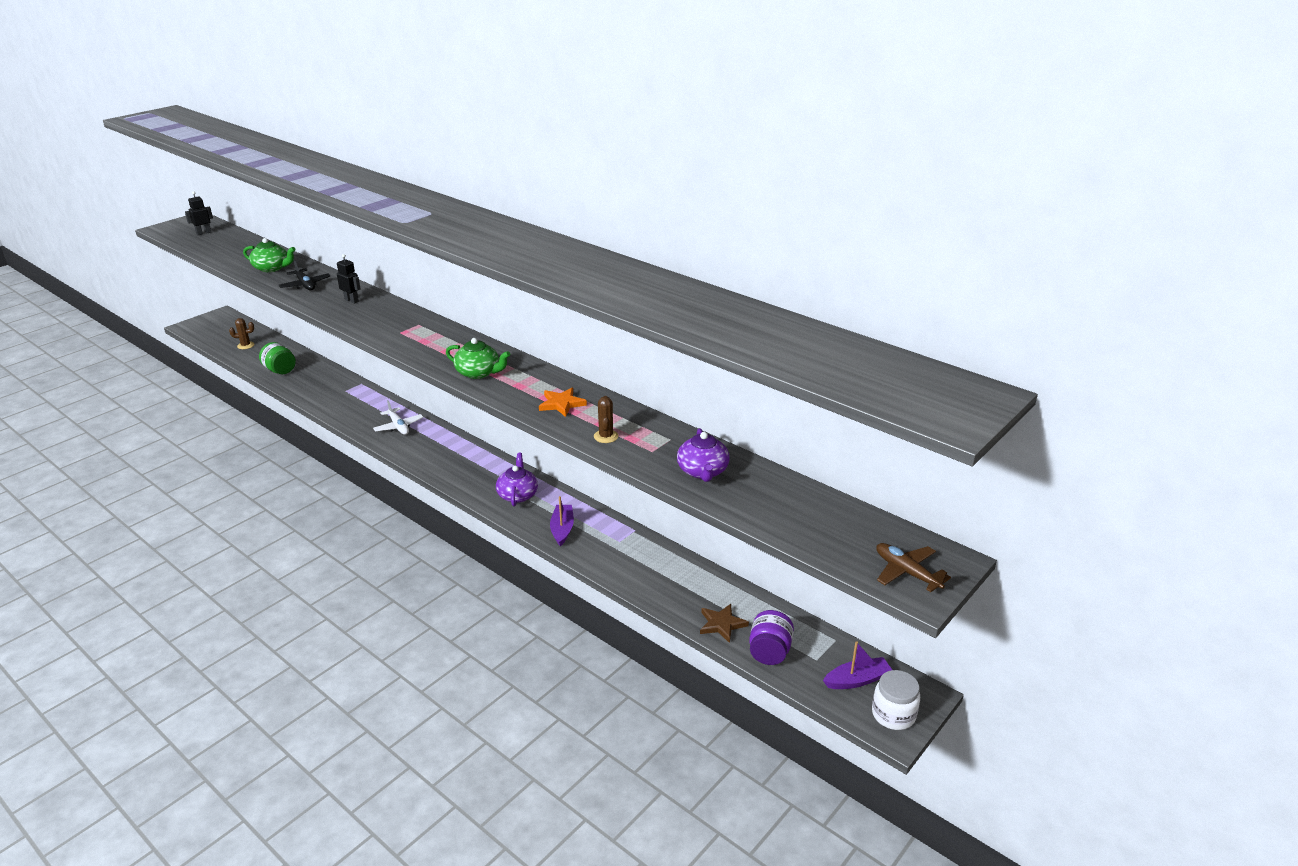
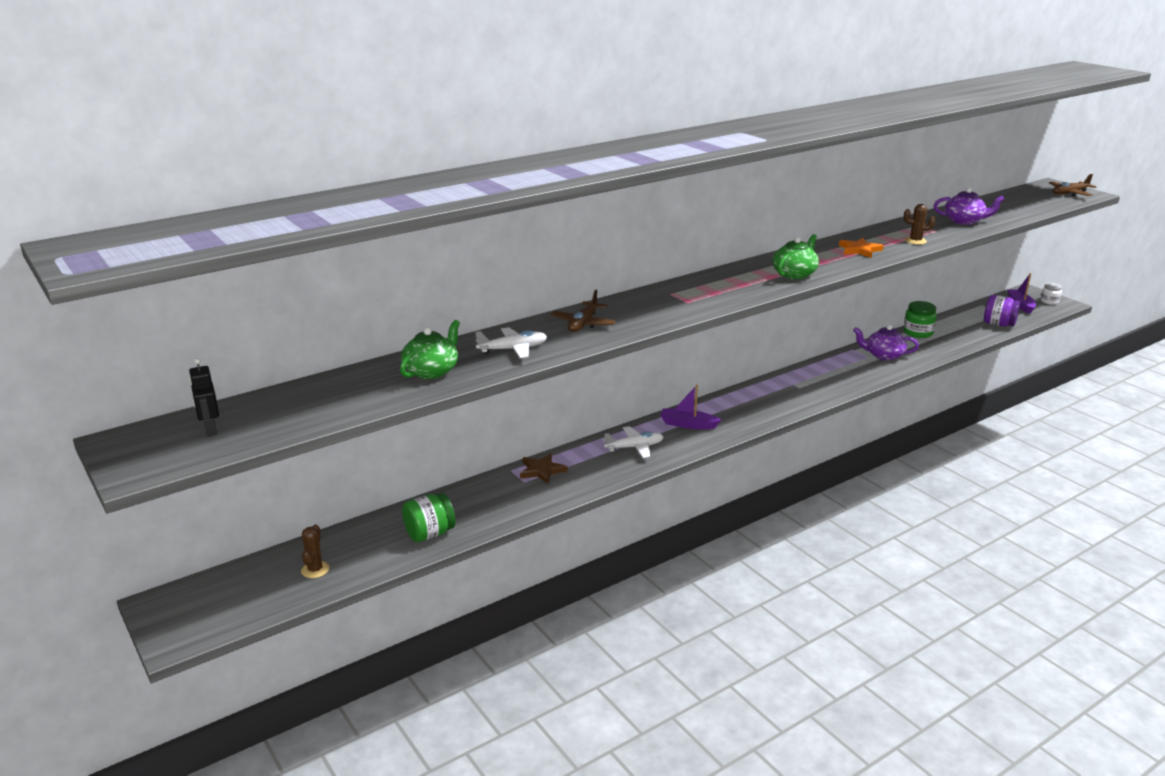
camera: 75 degrees left, 5 degrees down
black plane [279,260,330,290] -> white plane [475,327,547,358]
black robot [337,254,360,304] -> brown plane [550,290,616,332]
purple teapot [496,453,538,507] -> purple teapot moved to [853,325,919,361]
purple boat [550,496,574,546] -> purple boat moved to [660,385,721,429]
brown star [700,604,749,643] -> brown star moved to [520,453,568,484]
white jar [872,670,920,730] -> white jar [1041,283,1062,305], size x0.64
none -> green jar [903,301,937,338]

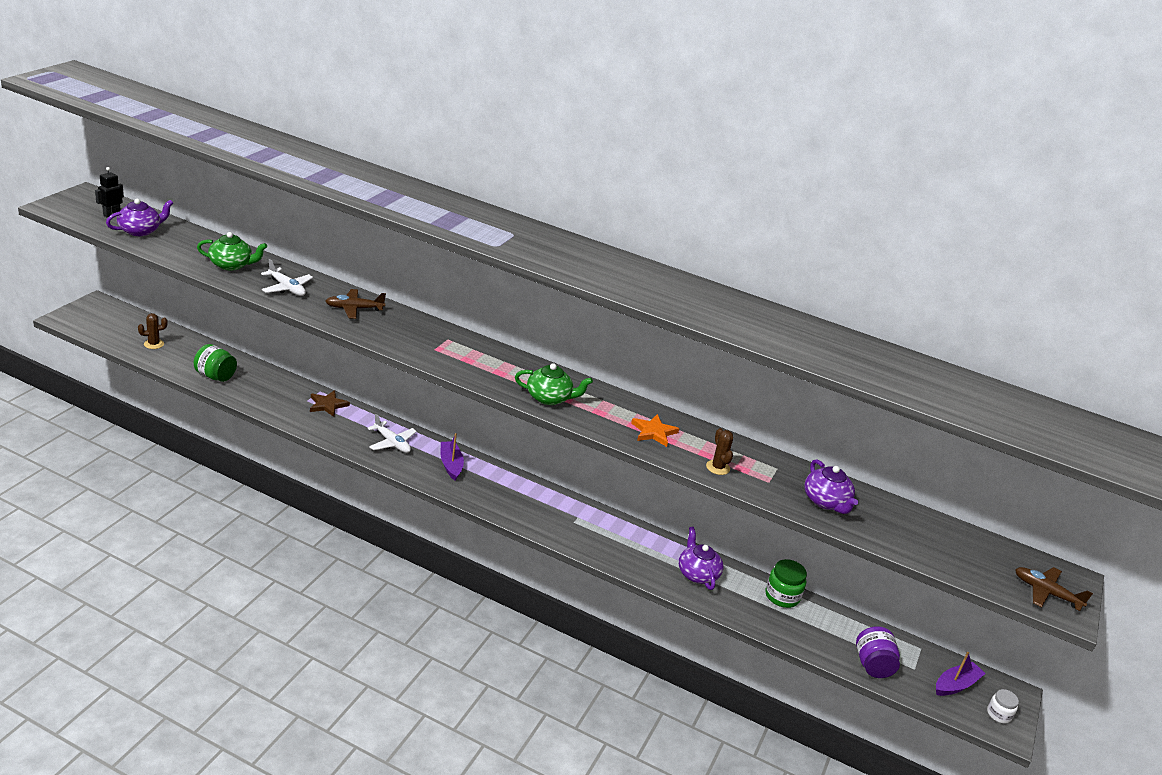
camera: 55 degrees right, 5 degrees up
none -> purple teapot [106,199,173,236]

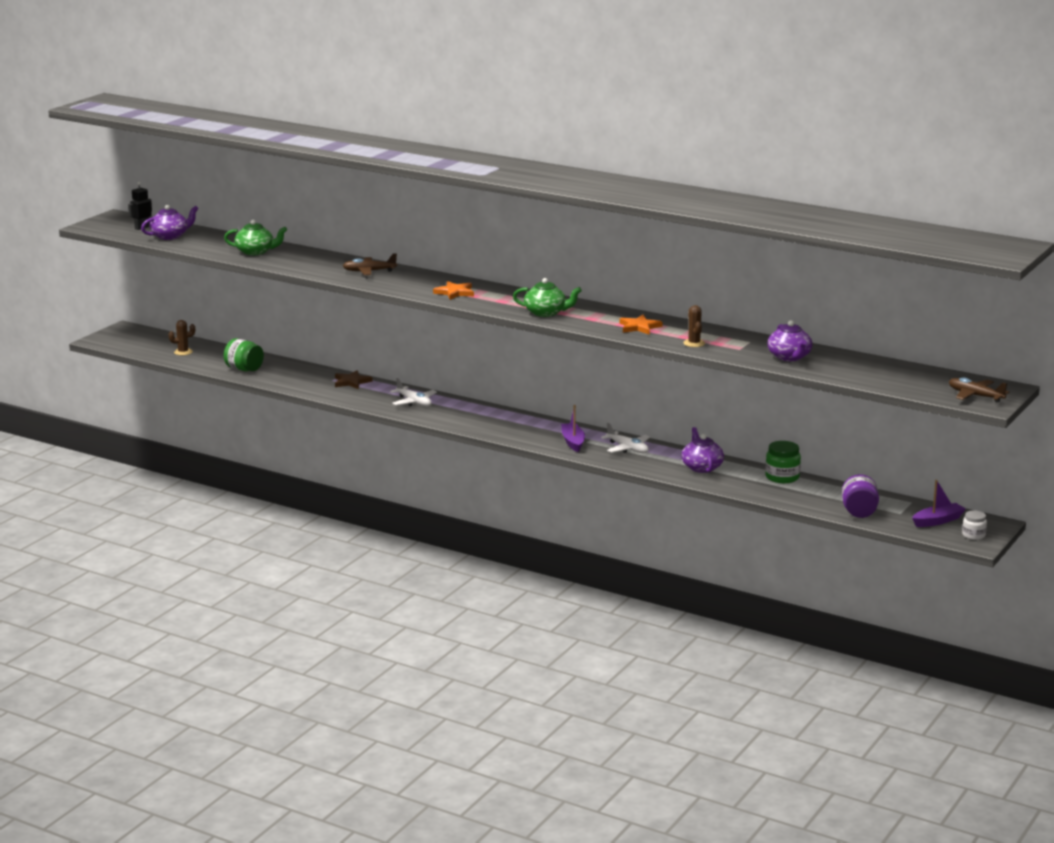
camera: 10 degrees right, 10 degrees down
white plane [261,259,313,296] -> white plane moved to [601,423,650,453]
purple boat [441,433,464,481] -> purple boat moved to [561,405,585,452]
none -> orange star [433,281,474,300]

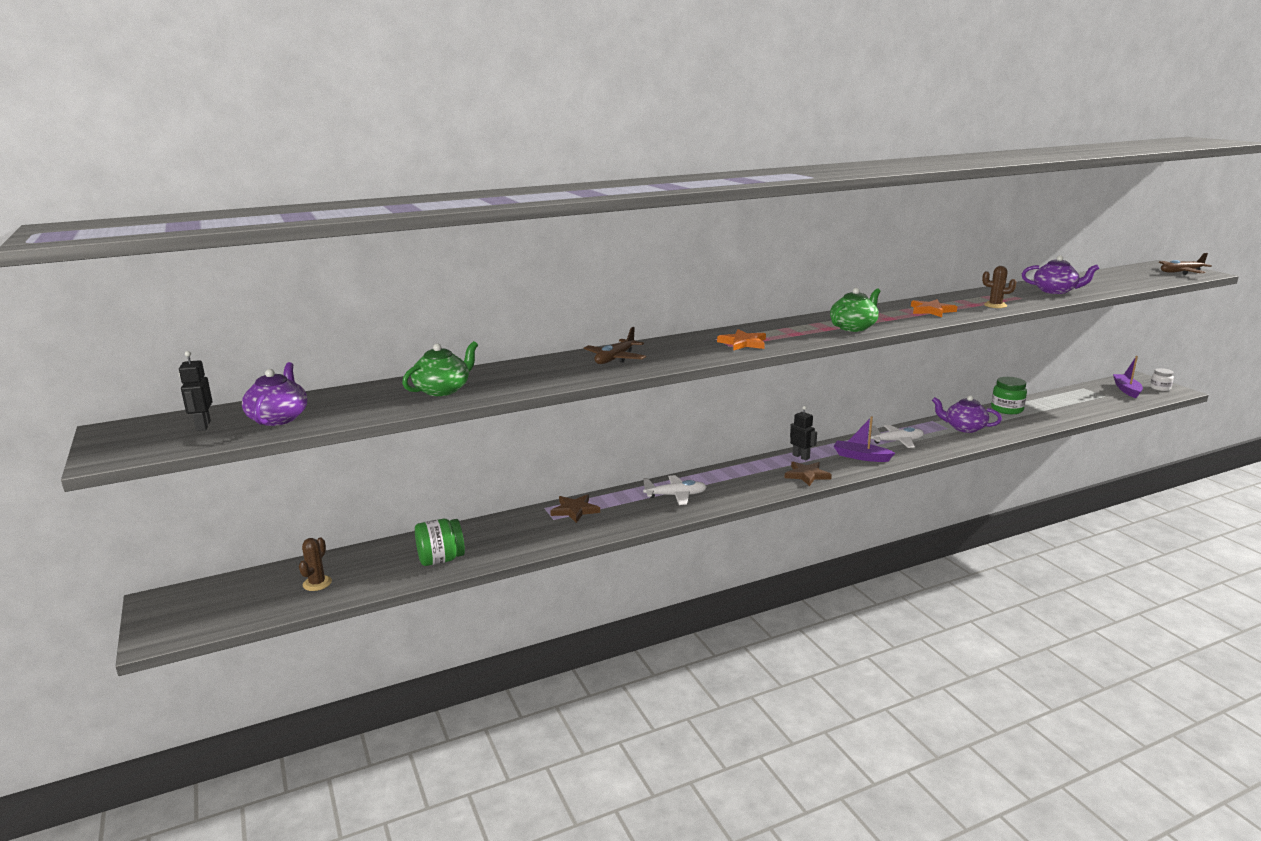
camera: 55 degrees left, 0 degrees up
purple jar [842,474,879,518] -> none
none -> brown star [785,461,832,486]
none -> black robot [790,406,817,460]

